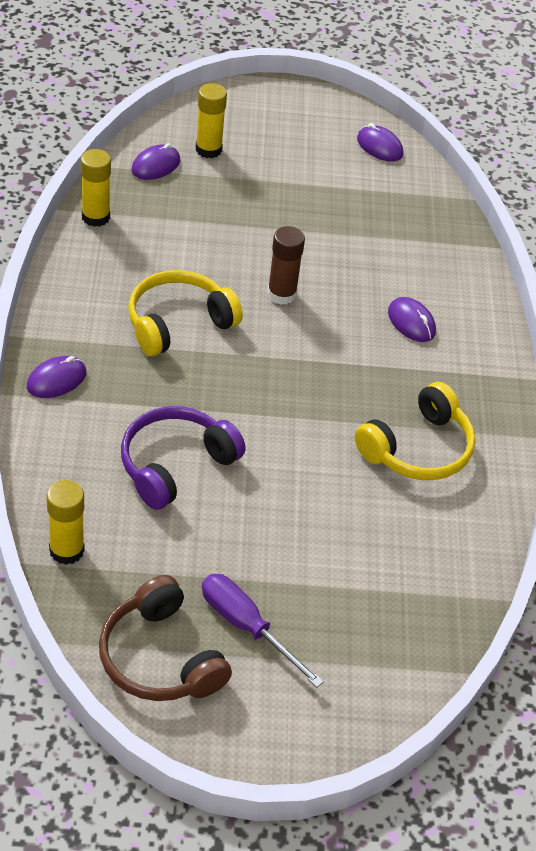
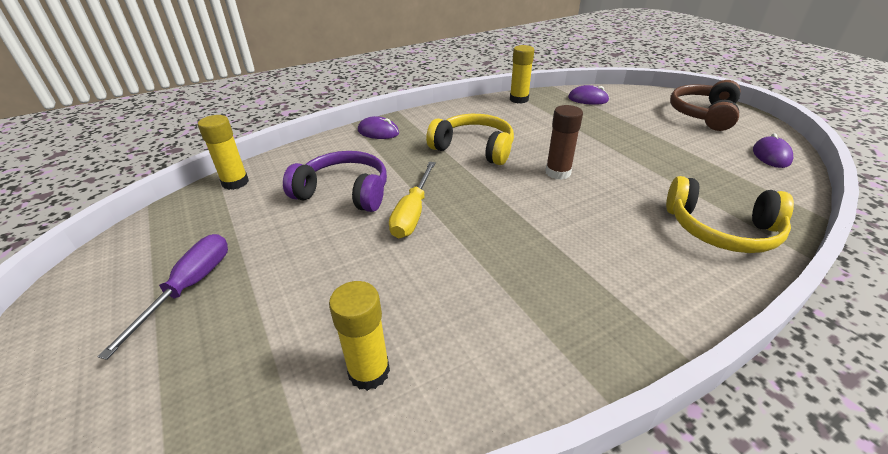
camera: 65 degrees right, 10 degrees down
brown headphones [99,575,232,701] -> brown headphones moved to [670,80,741,131]
yellow glue stick [195,83,227,158] -> yellow glue stick moved to [329,281,390,391]
yellow headphones [355,382,476,480] -> yellow headphones moved to [666,176,794,253]
purple mouse [388,297,436,342] -> none
none -> yellow screwdriver [389,162,436,238]

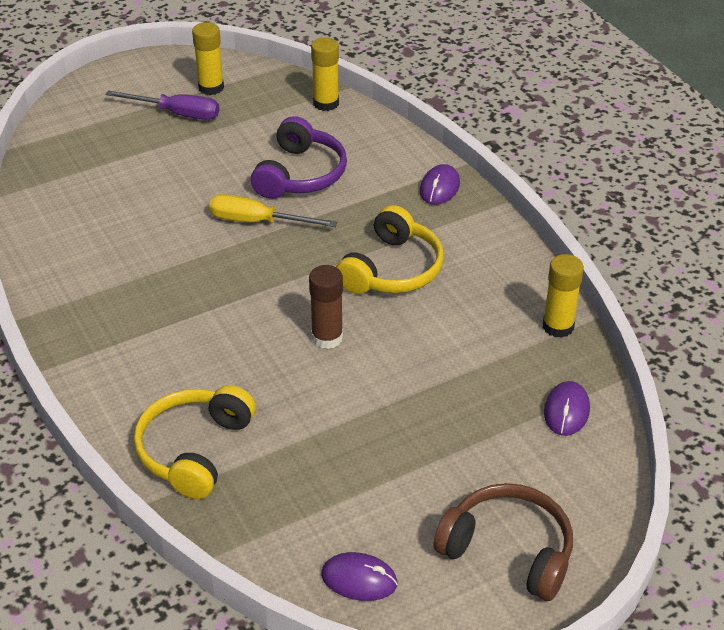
camera: 90 degrees right, 5 degrees up
yellow glue stick [329,281,390,391] -> yellow glue stick moved to [192,22,224,95]

